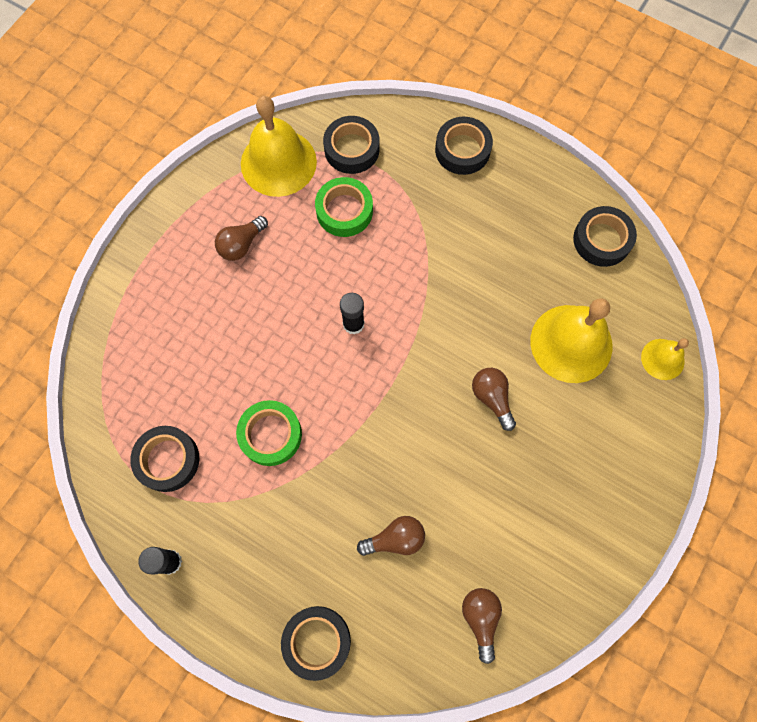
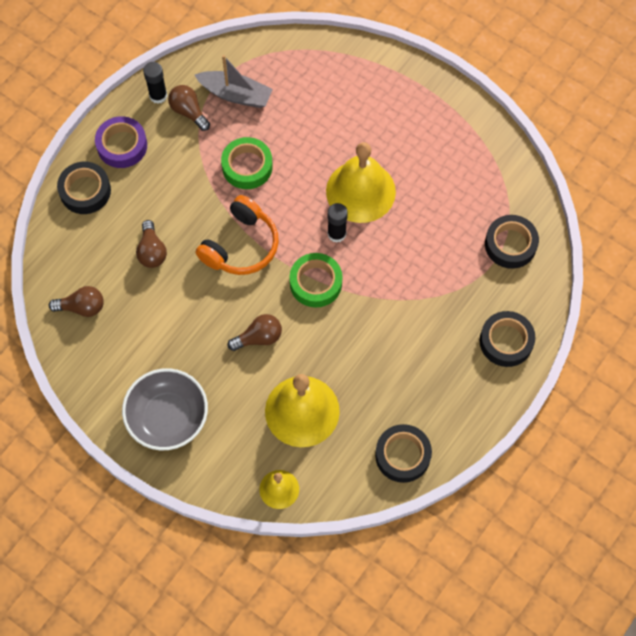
camera: 95 degrees right, 5 degrees down
black tape [130,426,199,492] -> grey boat [195,55,273,108]
brown light bulb [215,216,268,261] -> brown light bulb moved to [168,85,210,131]
yellow bell [241,96,317,197] -> yellow bell moved to [326,142,396,223]
green tape [315,177,373,237] -> green tape moved to [289,253,342,308]
none -> purple tape [95,116,147,168]
none -> grey bowl [122,368,208,450]
none -> orange headphones [196,195,279,275]

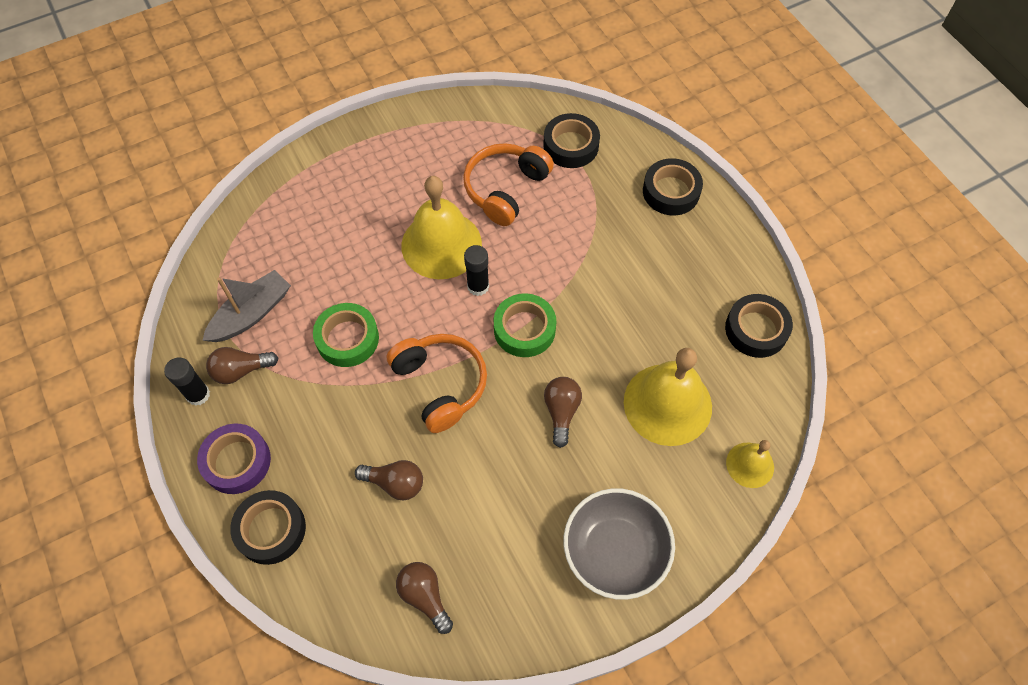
camera: 65 degrees left, 5 degrees down
brown light bulb [49,286,104,317] -> brown light bulb turned 60 degrees counterclockwise [396,562,453,634]
none -> orange headphones [463,143,554,226]

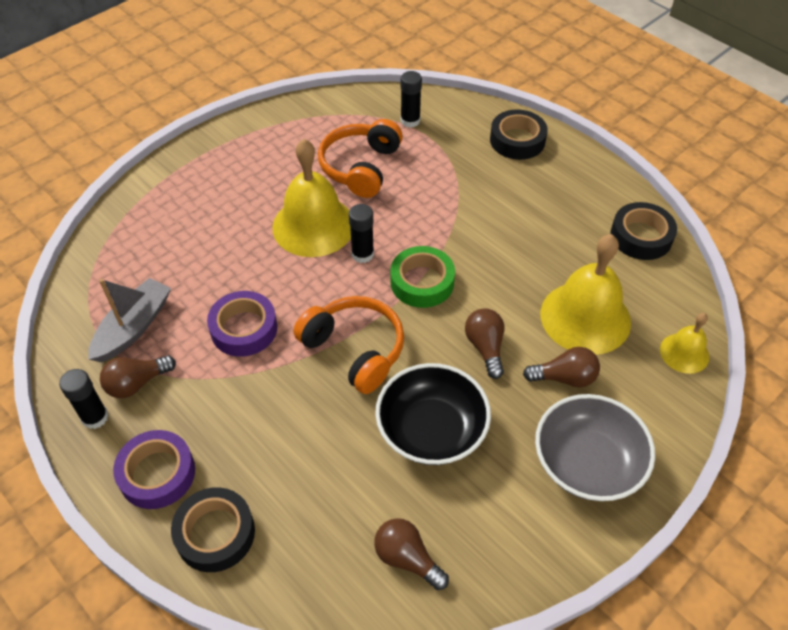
camera: 15 degrees left, 10 degrees down
green tape [313,303,379,367] -> purple tape [207,291,277,357]
brown light bulb [355,460,423,500] -> brown light bulb moved to [523,347,600,388]
black tape [543,113,600,168] -> black glue stick [401,71,422,128]
none -> black bowl [375,363,491,465]

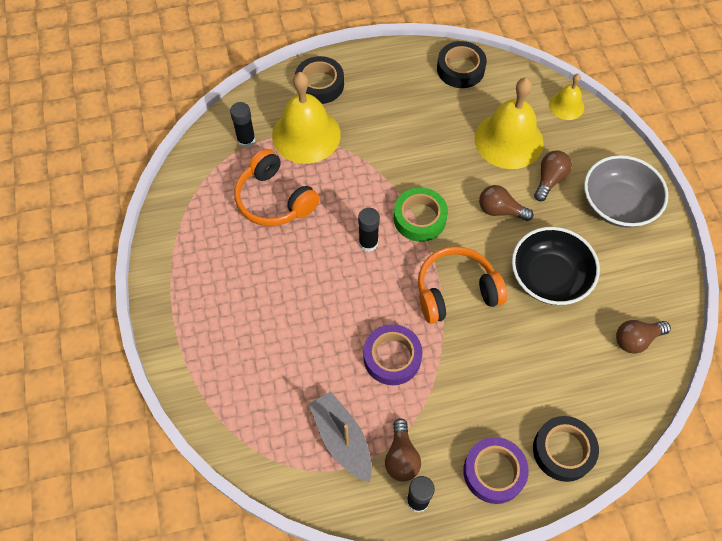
camera: 60 degrees left, 10 degrees up
yellow bell [273,139,351,257] -> yellow bell moved to [272,72,341,164]

